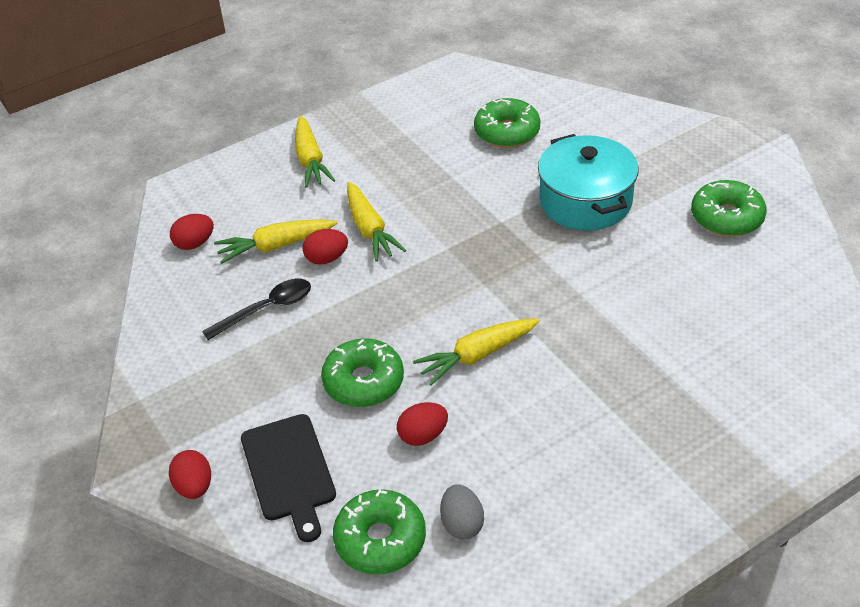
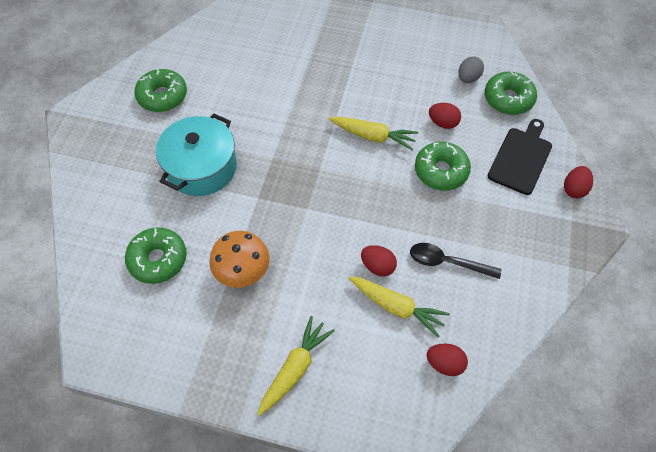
camera: 135 degrees left, 15 degrees up
yellow carrot [347,182,406,261] -> none
none -> orange mushroom [209,231,270,288]

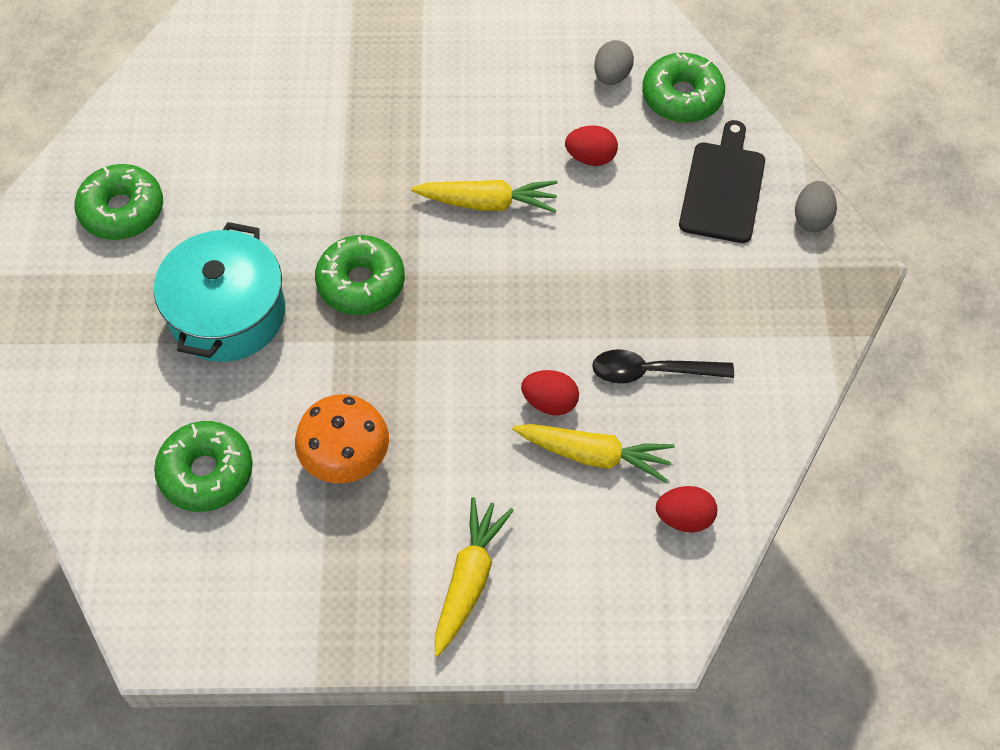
camera: 15 degrees left, 0 degrees up
green donut [415,142,471,190] -> green donut moved to [315,235,405,315]
red egg [564,166,593,198] -> grey egg [795,181,837,232]

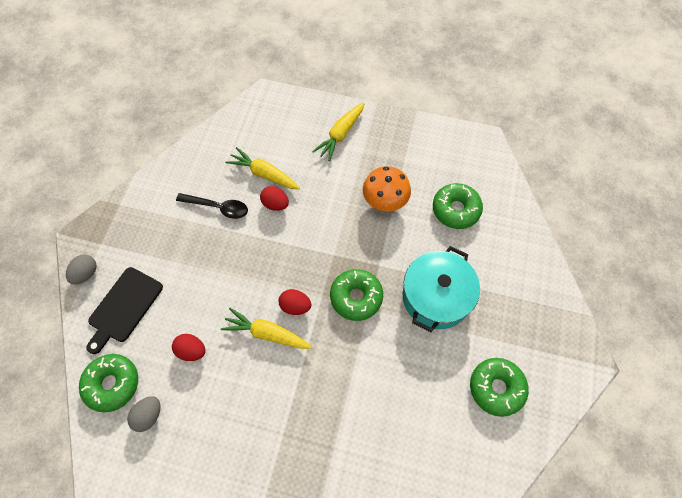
camera: 165 degrees left, 5 degrees up
red egg [656,486,717,532] -> red egg moved to [279,289,311,315]

